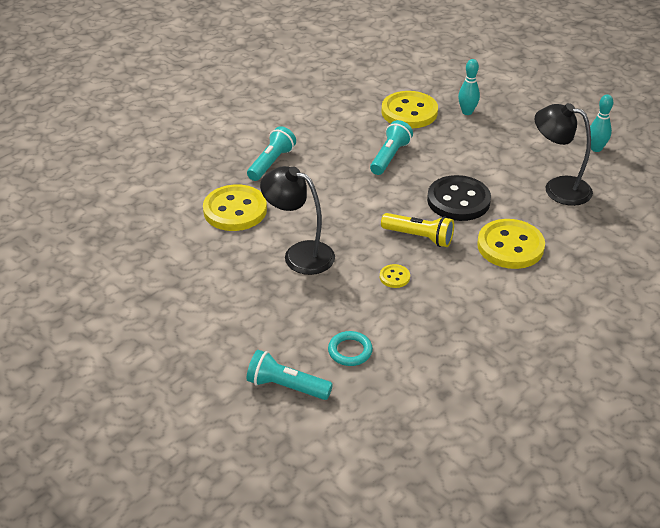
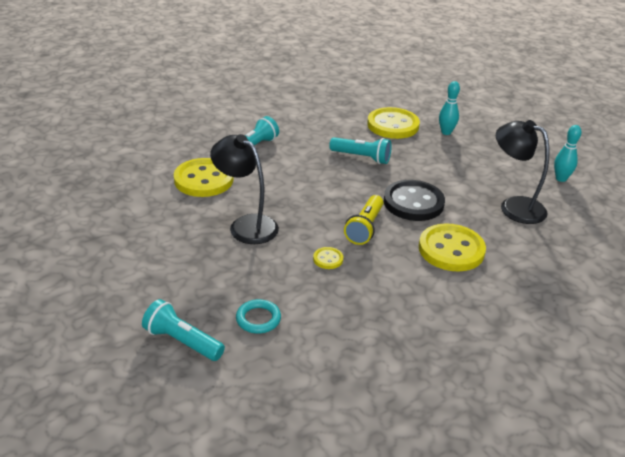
camera: 10 degrees right, 5 degrees down
turquoise flashlight [370,120,413,175] -> turquoise flashlight turned 75 degrees clockwise [329,137,392,164]
yellow flashlight [381,213,454,247] -> yellow flashlight turned 75 degrees clockwise [344,195,383,245]

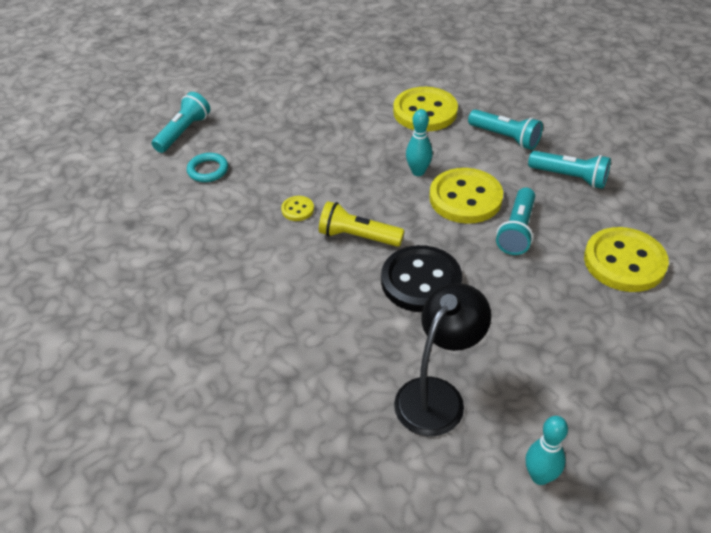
camera: 90 degrees right, 10 degrees up
black lamp [210,134,279,244] -> none
yellow button [419,223,486,271] -> yellow button moved to [429,168,503,224]
turquoise bowling pin [439,81,460,135] -> turquoise bowling pin moved to [406,109,433,176]
none -> turquoise flashlight [528,151,611,189]

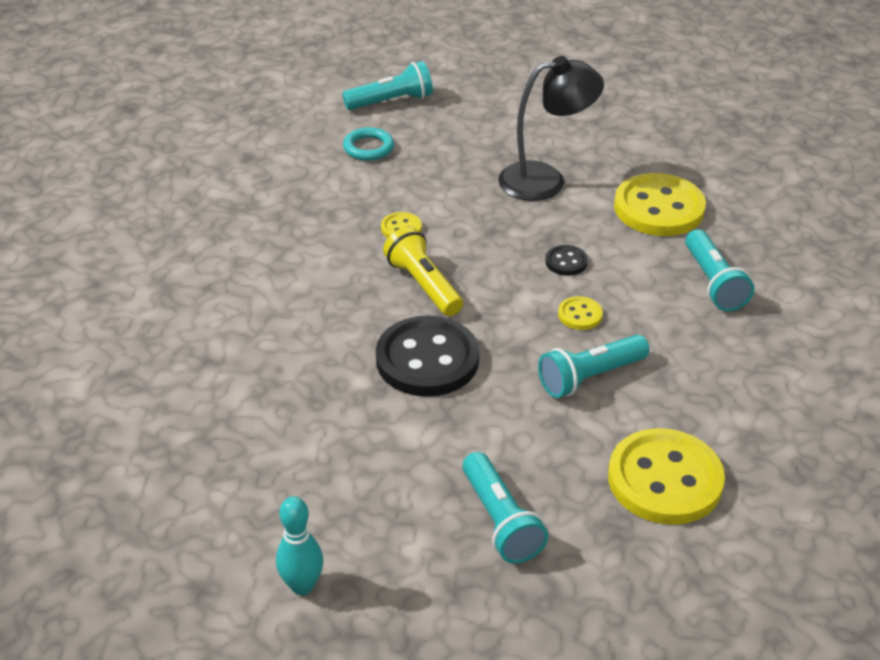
camera: 40 degrees right, 5 degrees down
black lamp [394,283,491,436] -> black lamp moved to [498,56,604,201]
turquoise bowling pin [406,109,433,176] -> black button [545,245,588,276]
yellow button [429,168,503,224] -> yellow button [558,296,603,330], size x0.45
turquoise flashlight [528,151,611,189] -> turquoise flashlight moved to [462,452,548,564]

